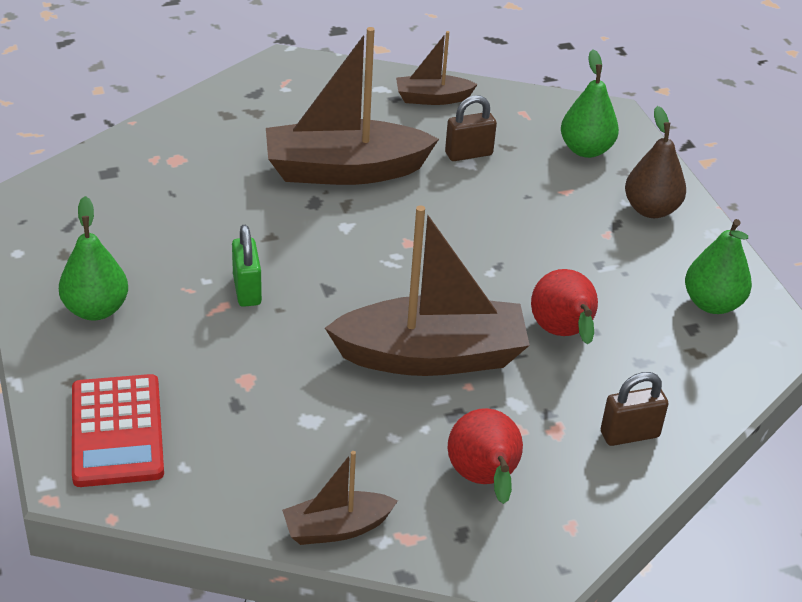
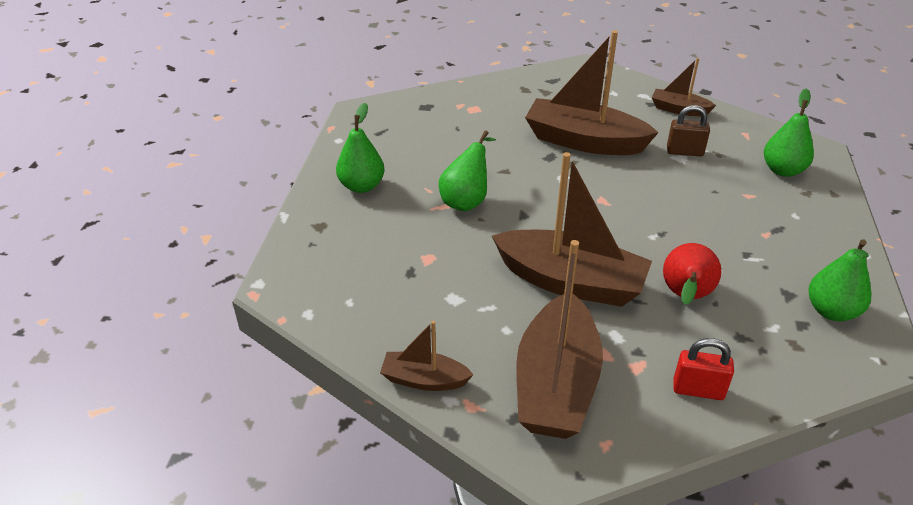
camera: 30 degrees right, 0 degrees up
red calculator [72,374,164,487] -> none
green padlock [232,225,262,307] -> green pear [438,131,496,211]
red pear [448,408,523,504] -> brown boat [517,240,603,439]
brown padlock [601,372,668,446] -> red padlock [673,338,734,400]
brown pear [625,106,686,218] -> none

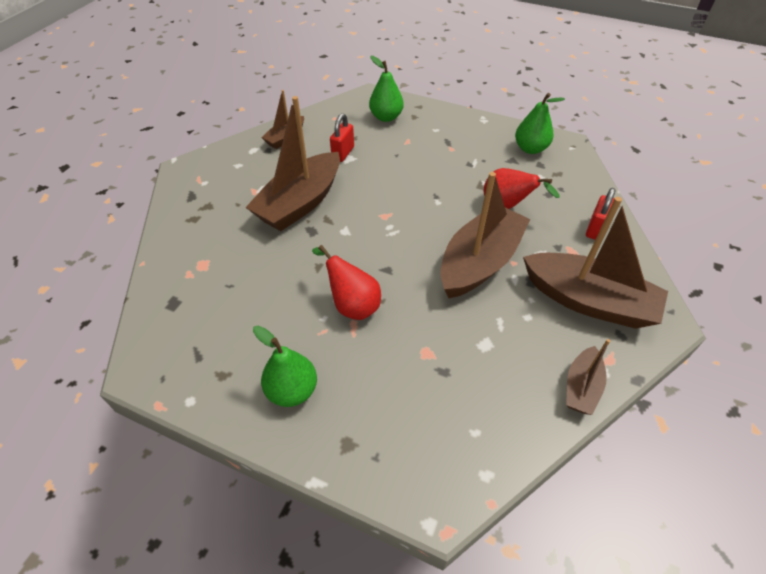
camera: 75 degrees left, 10 degrees up
green pear [438,131,496,211] -> red pear [312,245,381,320]
brown padlock [667,105,710,156] -> red padlock [330,113,354,162]

